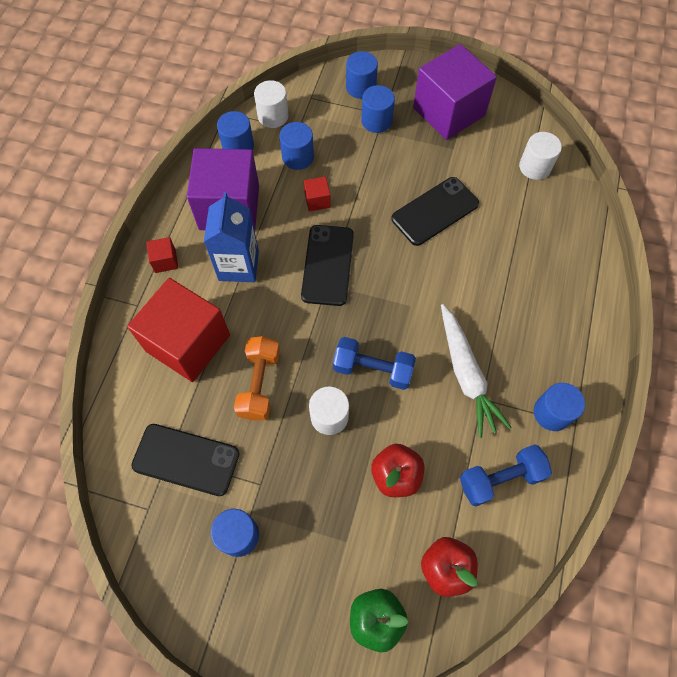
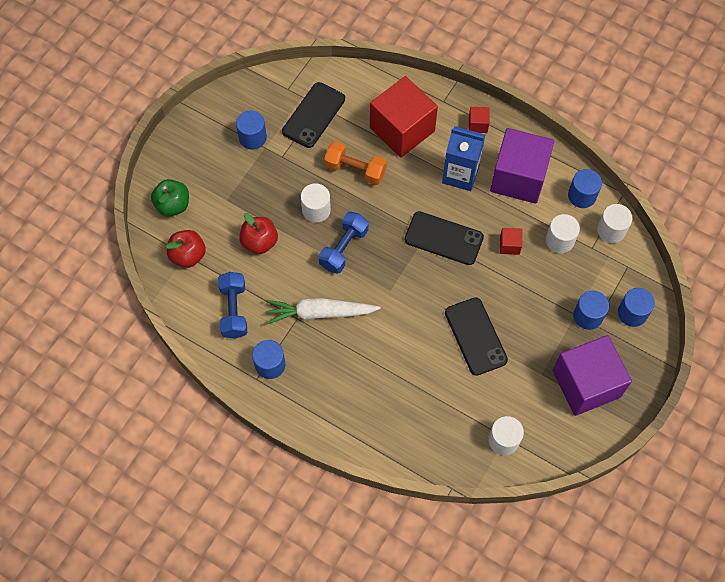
camera: 105 degrees right, 0 degrees up
blue cylinder [279,122,314,170] -> white cylinder [546,214,580,253]

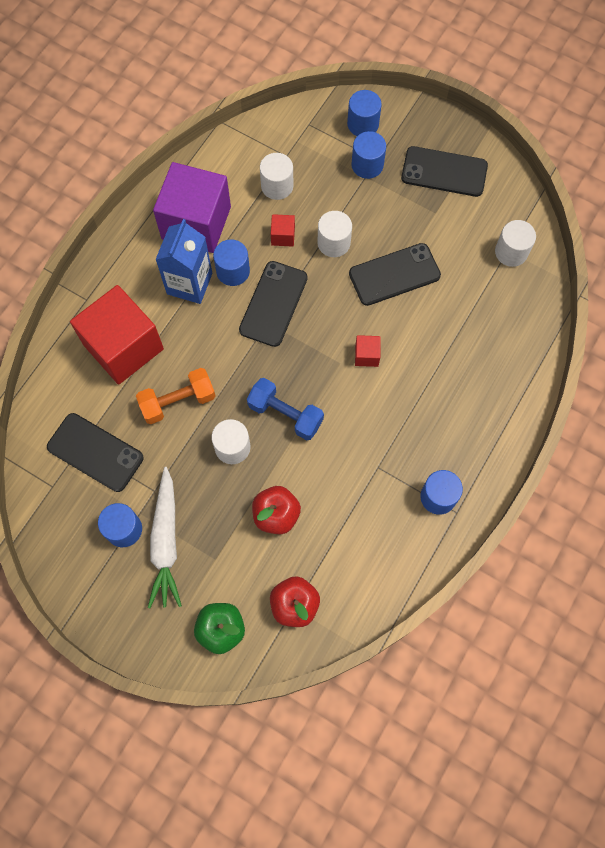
camera: 90 degrees left, 5 degrees up
blue dumbbell [218,272,247,339] -> none
white carrot [265,298,381,325] -> white carrot moved to [148,467,182,608]
orange dumbbell [324,141,387,185] -> orange dumbbell turned 45 degrees clockwise [136,368,216,424]
red cube [469,107,490,133] -> red cube moved to [355,335,381,367]
purple cube [552,335,632,416] -> black phone [401,146,488,197]
blue cylinder [568,169,602,208] -> blue cylinder moved to [213,239,250,286]
white cylinder [597,204,633,243] -> white cylinder moved to [317,211,352,257]

